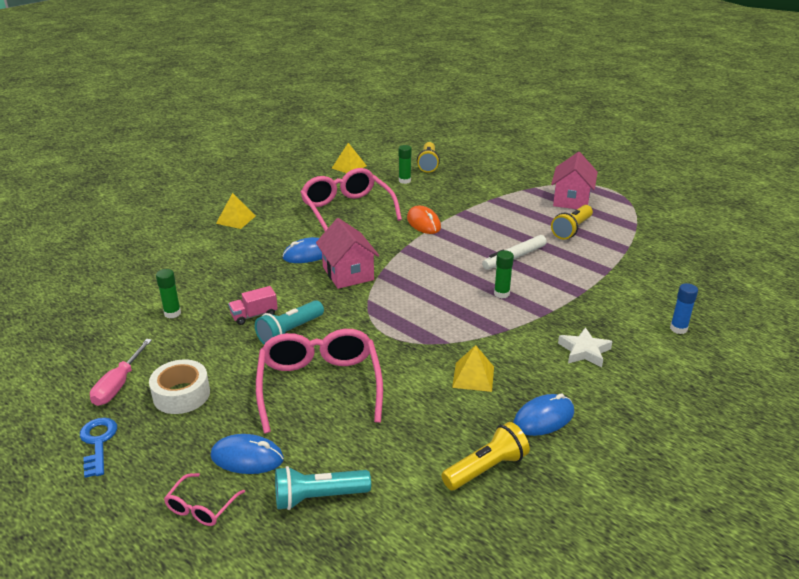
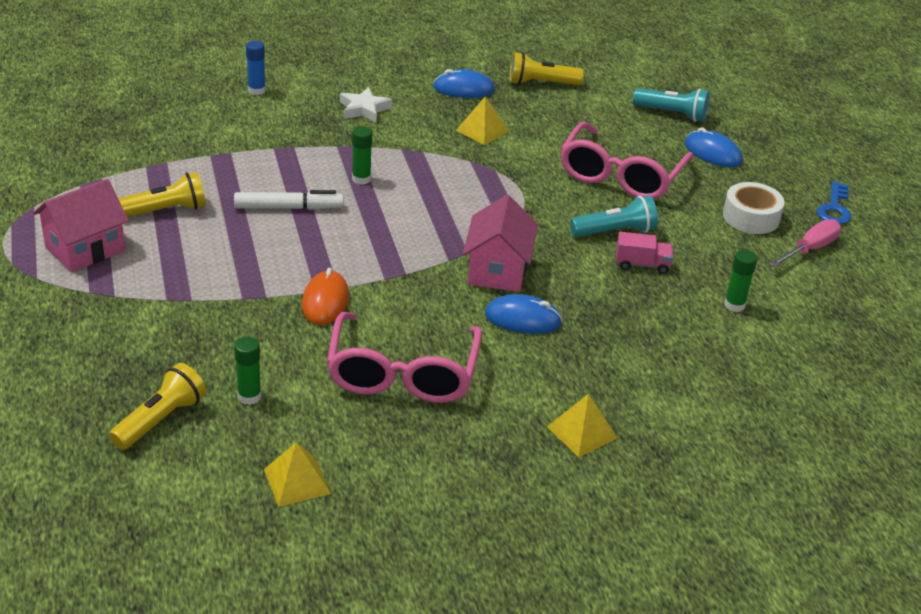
camera: 150 degrees left, 5 degrees up
pink glasses [164,473,245,526] -> none

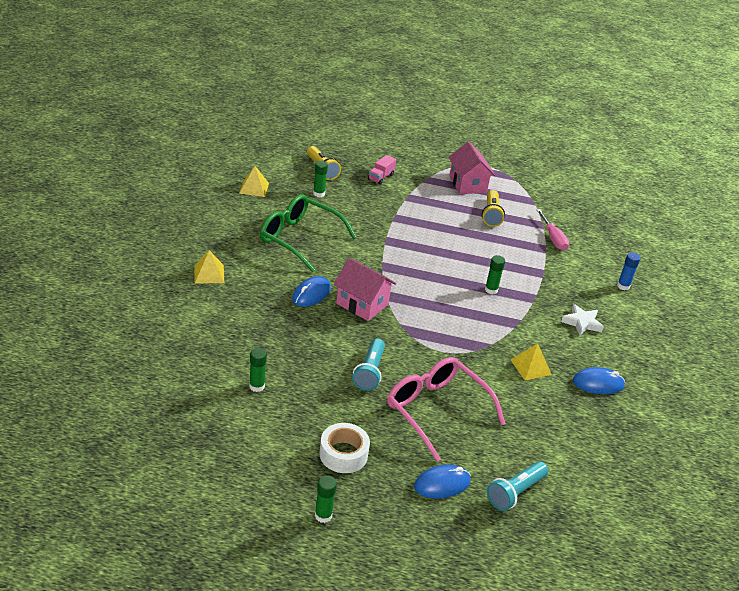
camera: 115 degrees right, 0 degrees up
white marker [234,190,344,210] -> none
orange mouse [302,268,349,325] -> none
pink glasses [327,312,482,403] -> green glasses [260,194,356,272]
blue mouse [433,69,495,98] -> blue mouse turned 60 degrees clockwise [573,367,625,394]
yellow flashlight [509,52,584,85] -> none
pink truck [616,232,673,274] -> pink truck moved to [368,155,396,185]
pink screwdriver [769,219,841,267] -> pink screwdriver moved to [536,209,569,250]
blue key [817,181,851,224] -> green glue stick [315,475,337,523]

